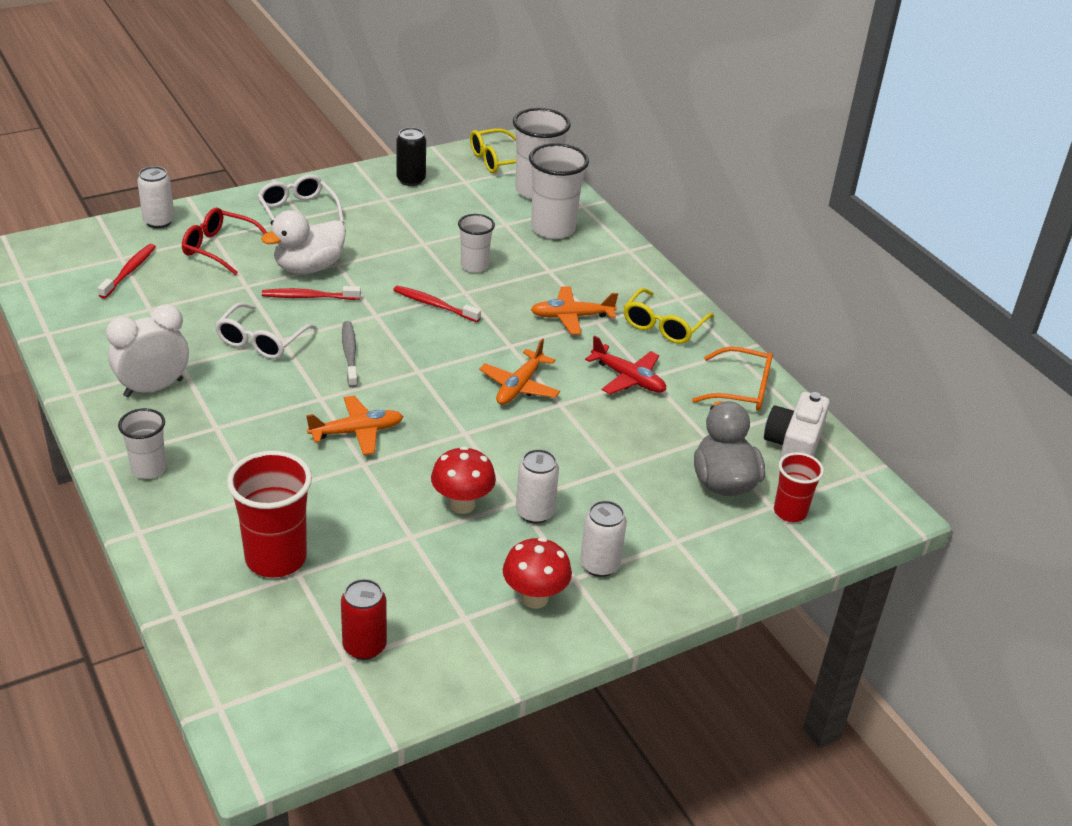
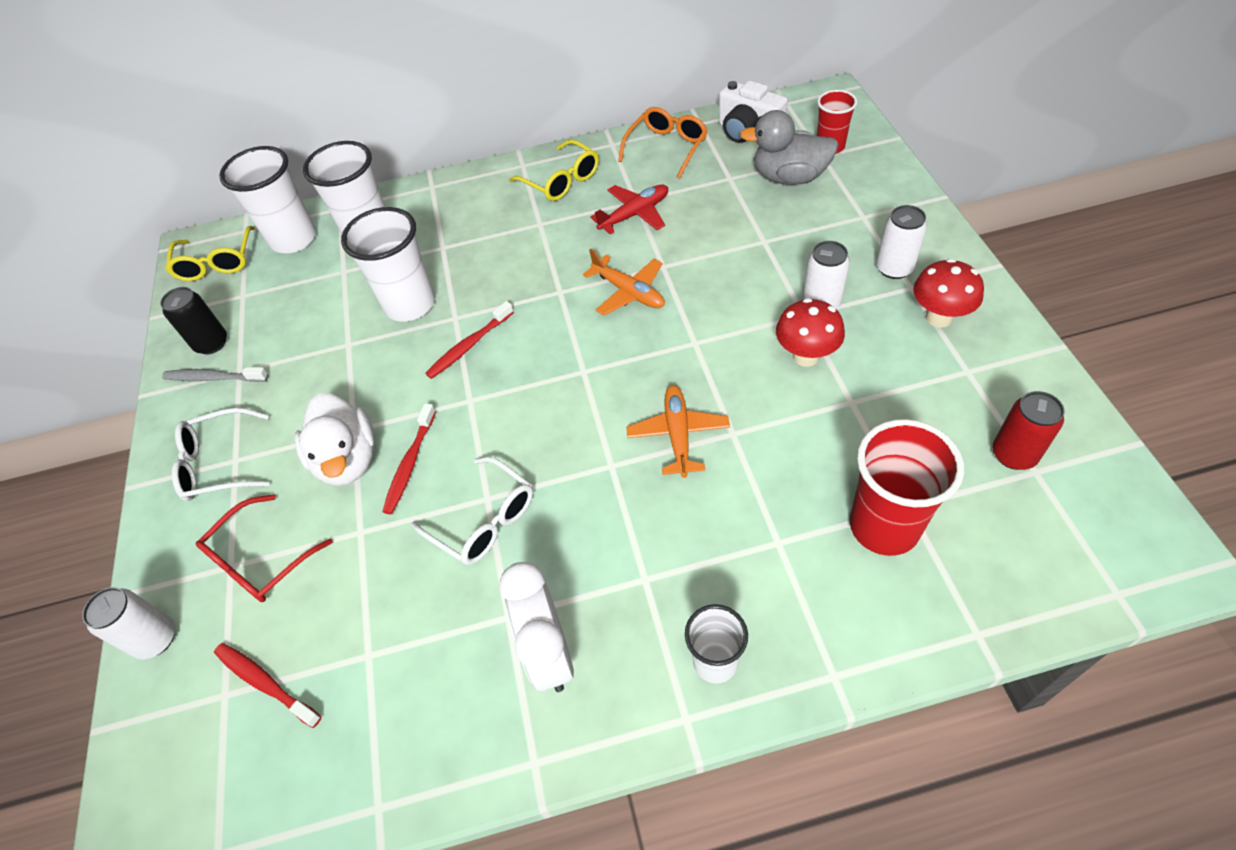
camera: 65 degrees left, 15 degrees up
grey toothbrush [342,321,358,388] -> grey toothbrush moved to [162,367,269,382]
white cup [458,214,495,273] -> white cup [341,207,435,322], size x1.68
orange plane [530,286,618,335] -> none

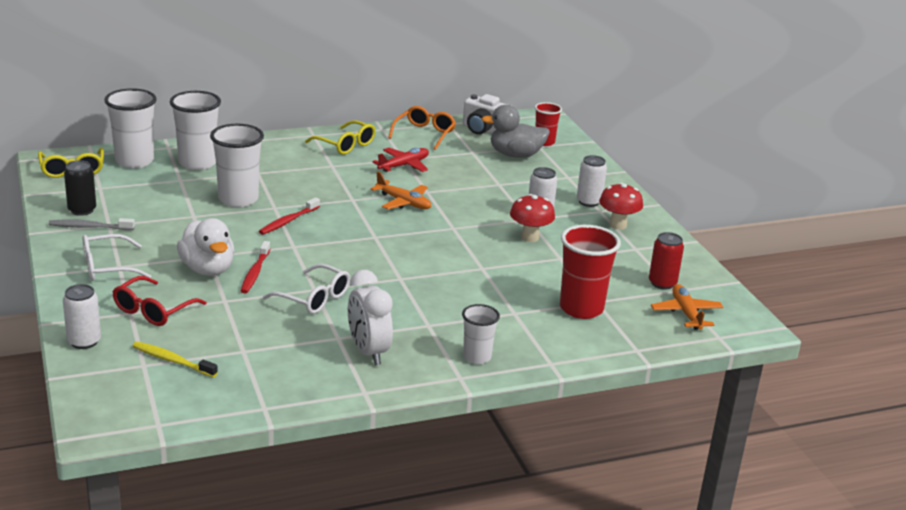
camera: 15 degrees left, 25 degrees down
red toothbrush [214,643,321,728] -> yellow toothbrush [133,342,218,377]
orange plane [626,385,730,478] -> orange plane moved to [651,284,723,330]

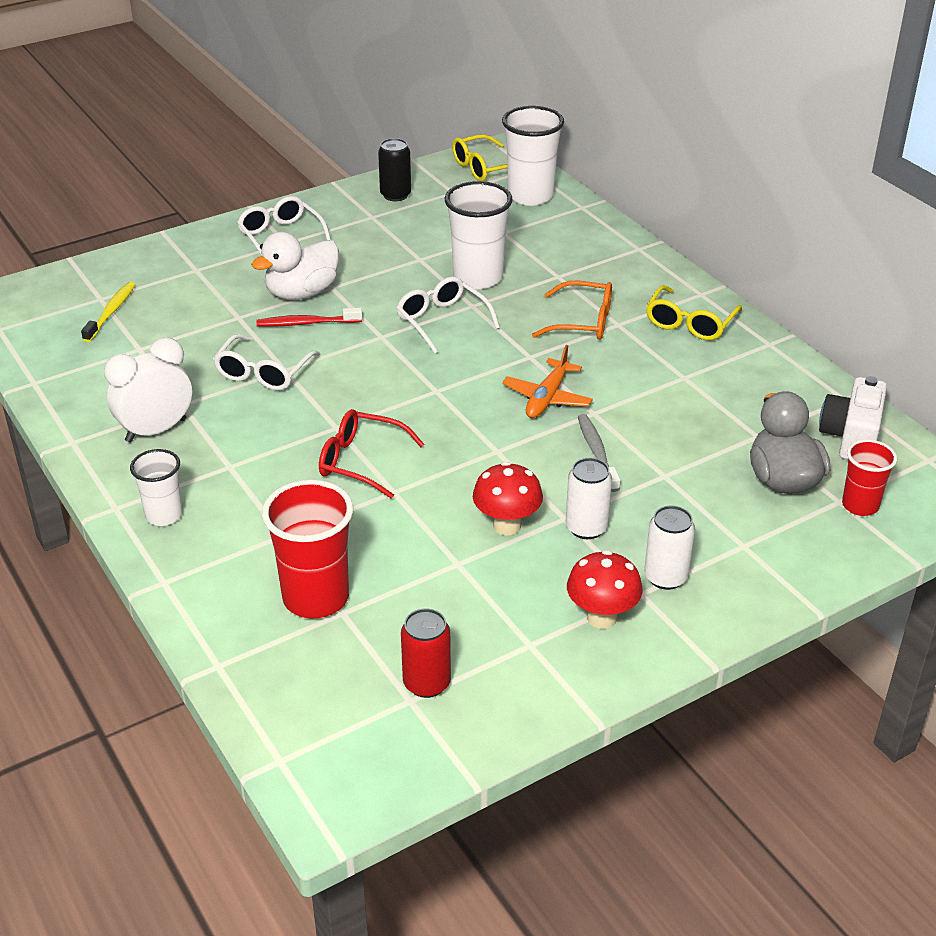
camera: 80 degrees right, 10 degrees up
grey toothbrush [49,218,135,230] -> grey toothbrush moved to [578,414,620,492]
white can [63,284,101,349] -> none
red glasses [112,276,207,326] -> red glasses moved to [319,409,425,499]
white cup [170,91,221,170] -> none
red toothbrush [259,197,320,235] -> white glasses [397,277,500,354]
red plane [372,148,429,172] -> none
orange glasses [388,106,456,150] -> orange glasses moved to [532,281,612,340]
orange plane [651,284,723,330] -> none

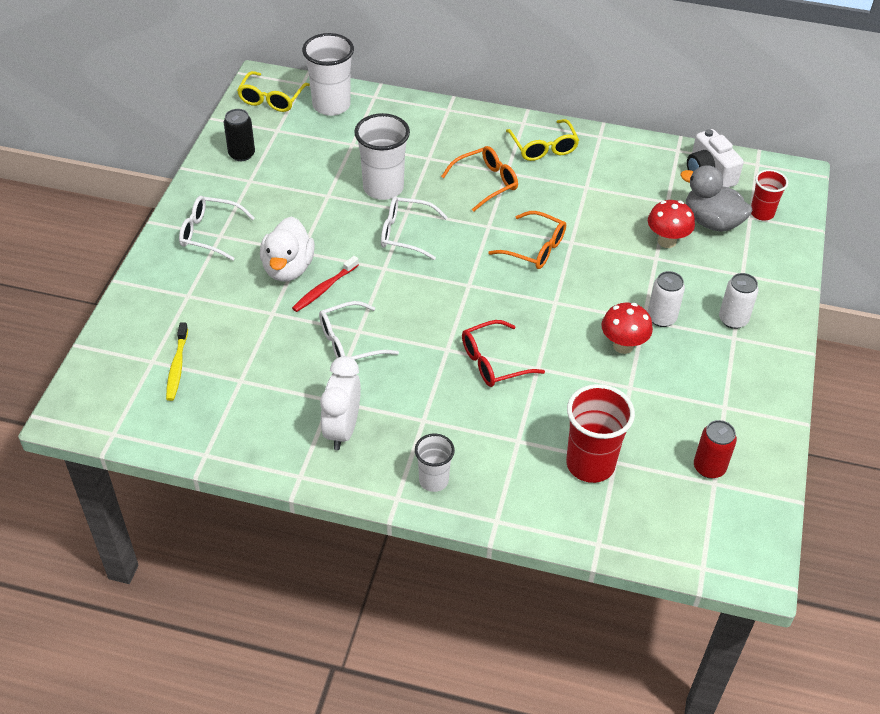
camera: 45 degrees left, 10 degrees up
yellow toothbrush [81,282,136,342] -> yellow toothbrush turned 150 degrees counterclockwise [166,322,188,401]
white glasses [213,334,320,391] -> white glasses turned 90 degrees clockwise [319,301,399,360]
orange plane [502,345,593,418] -> orange glasses [488,211,566,269]
red mushroom [567,550,643,629] -> red mushroom moved to [648,200,695,248]
grey toothbrush [578,414,620,492] -> none

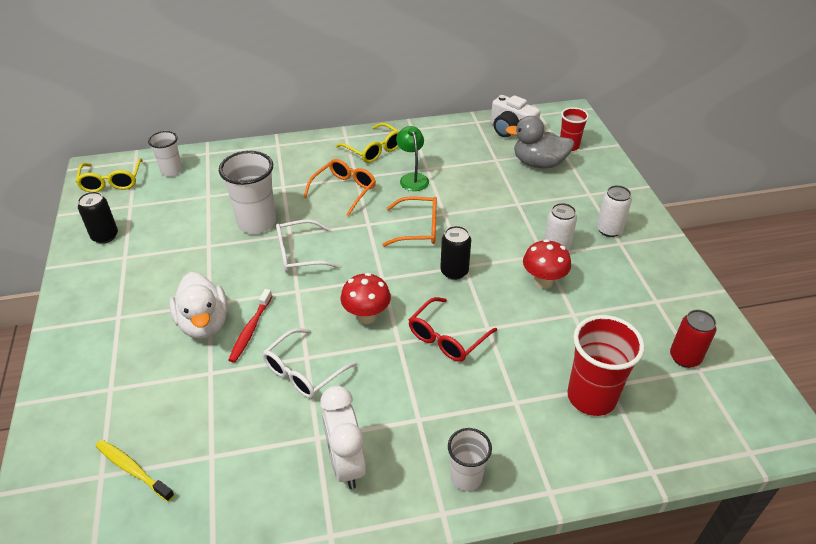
camera: 25 degrees left, 5 degrees down
yellow toothbrush [166,322,188,401] -> yellow toothbrush turned 150 degrees clockwise [96,440,175,502]
white glasses [179,196,254,261] -> none
white cup [302,33,354,116] -> white cup [148,131,182,177], size x0.60
red mushroom [648,200,695,248] -> red mushroom moved to [341,273,391,324]
none -> green lamp [396,126,429,191]
none -> black can [440,226,471,280]

